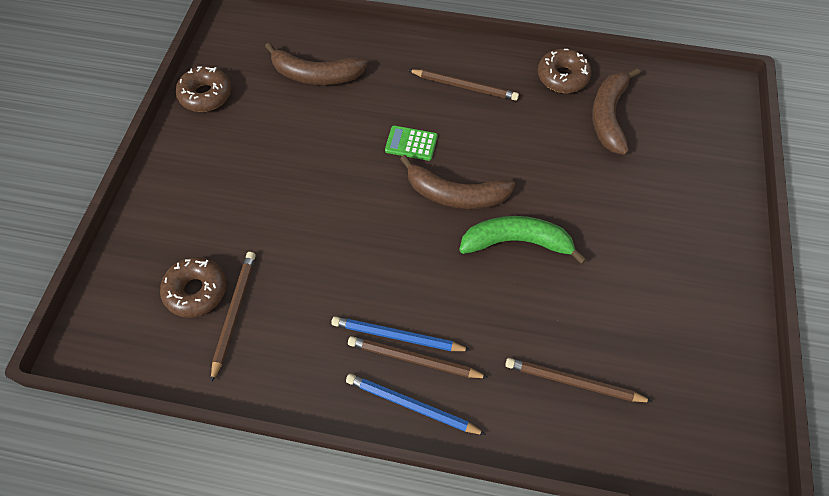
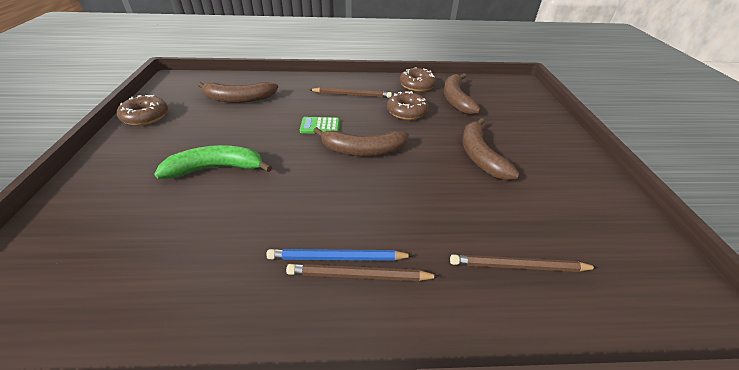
camera: 15 degrees left, 20 degrees down
brown donut [160,257,226,318] -> brown donut moved to [387,91,428,120]
brown pencil [211,252,256,383] -> none
blue pencil [346,374,487,435] -> none
green banana [459,216,586,264] -> green banana moved to [154,145,272,179]
none -> brown banana [462,118,520,180]

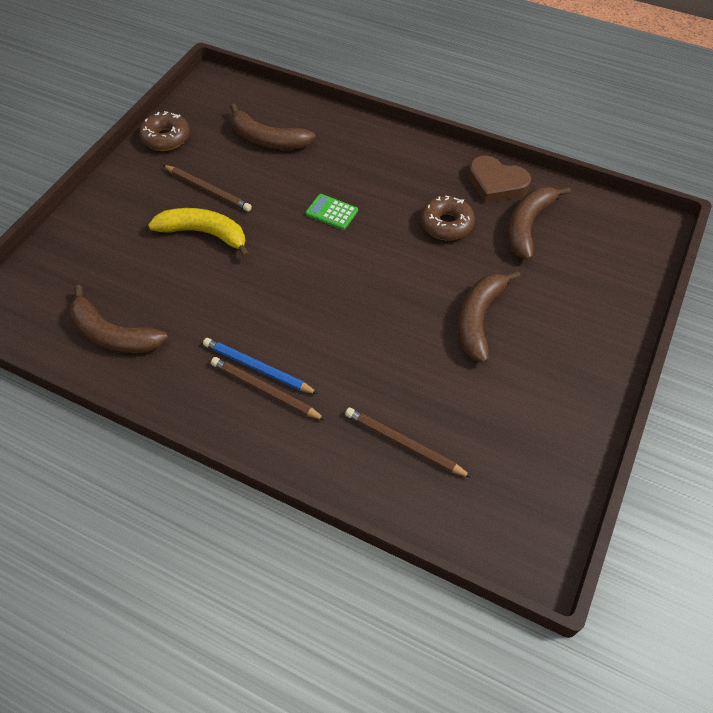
camera: 30 degrees right, 15 degrees up
green banana [154,145,272,179] -> yellow banana [148,208,250,258]
brown pencil [309,88,392,98] -> brown pencil moved to [163,165,252,211]
brown banana [313,127,409,156] -> brown banana moved to [70,285,168,353]
brown donut [400,67,436,92] -> brown heart [468,156,531,203]

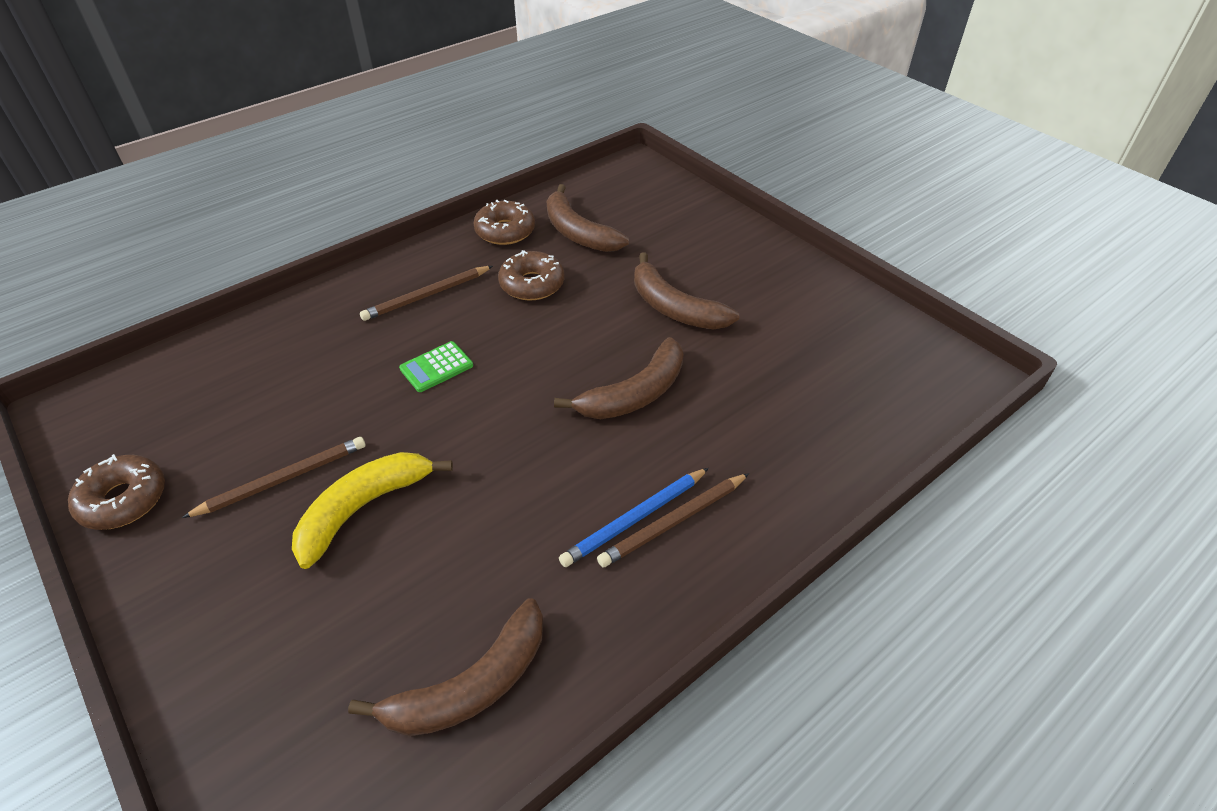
camera: 65 degrees left, 10 degrees down
brown banana [230,104,316,150] -> brown banana moved to [554,337,684,419]
brown pencil [345,408,472,478] -> brown pencil moved to [360,266,493,321]
brown heart [468,156,531,203] -> brown donut [473,200,535,245]

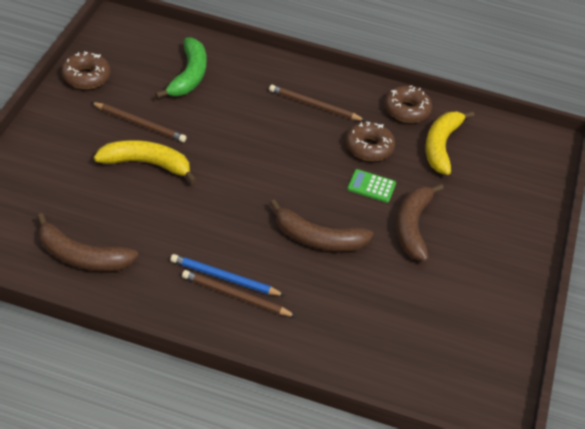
camera: 50 degrees right, 0 degrees up
green calculator [399,341,473,392] -> green calculator moved to [347,169,396,203]
brown banana [547,184,629,252] -> yellow banana [425,111,474,175]
none -> green banana [155,38,206,99]

